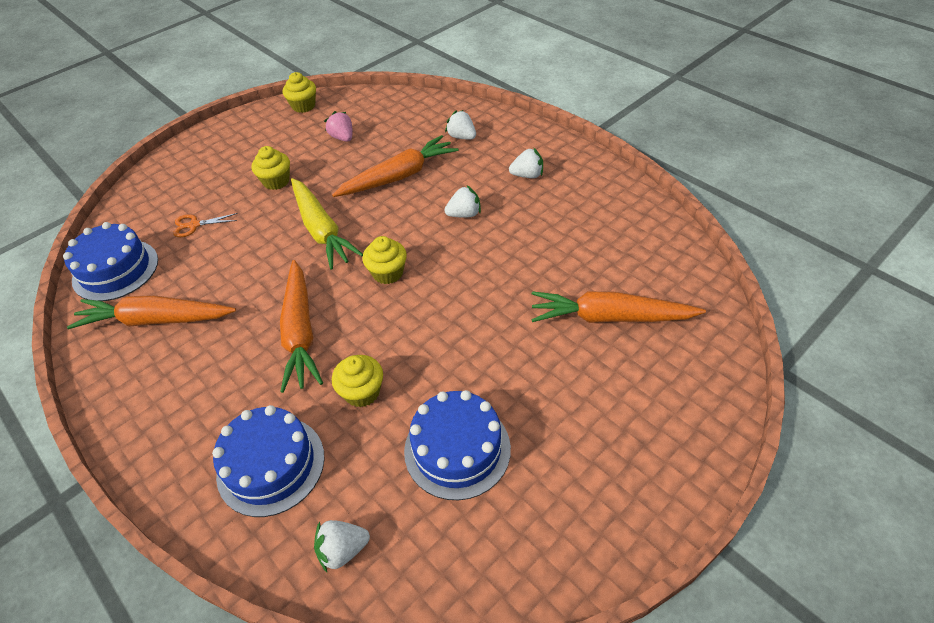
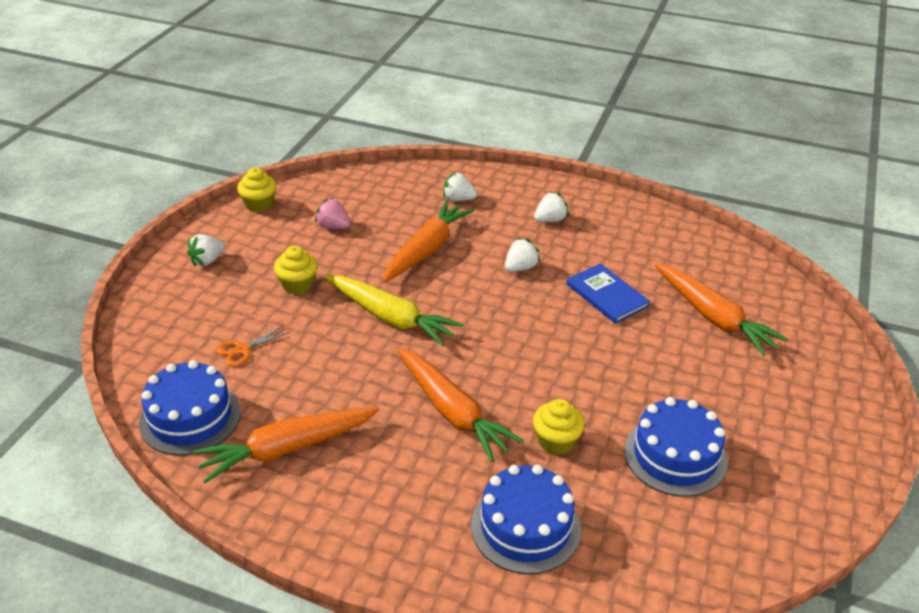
camera: 30 degrees left, 10 degrees down
white strawberry [314,520,370,572] -> white strawberry moved to [187,234,225,266]
yellow cupcake [362,236,407,284] -> none
orange carrot [531,291,706,323] -> orange carrot turned 105 degrees counterclockwise [655,263,788,356]
none -> blue book [566,263,650,324]

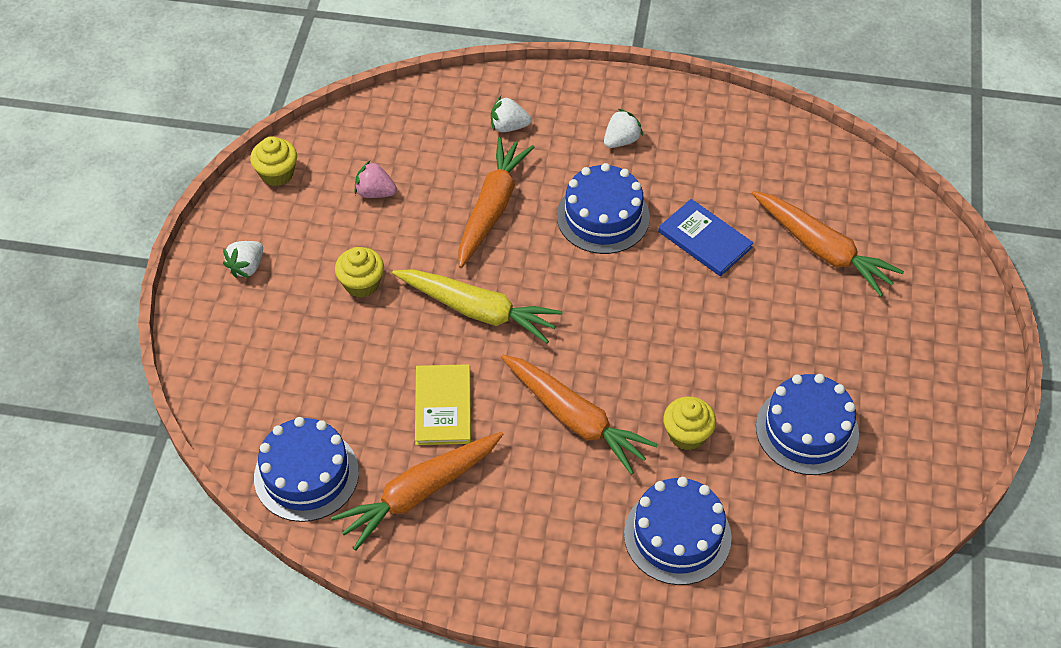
camera: 10 degrees left, 15 degrees up
orange scissors [216,326,290,366] -> none
white strawberry [505,238,540,272] -> blue cake [557,163,650,254]
none -> yellow book [415,364,471,445]

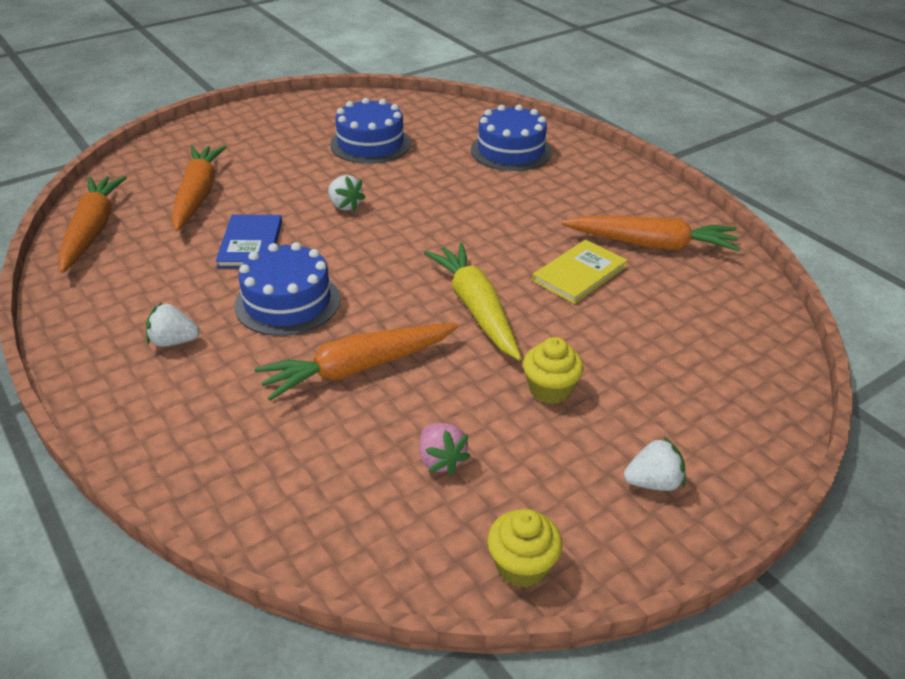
camera: 135 degrees left, 15 degrees down
blue cake [254,417,359,522] -> none
white strawberry [491,96,531,132] -> white strawberry moved to [328,175,366,212]
orange carrot [501,355,658,474] -> orange carrot moved to [58,176,127,273]
yellow cupcake [663,397,716,450] -> none

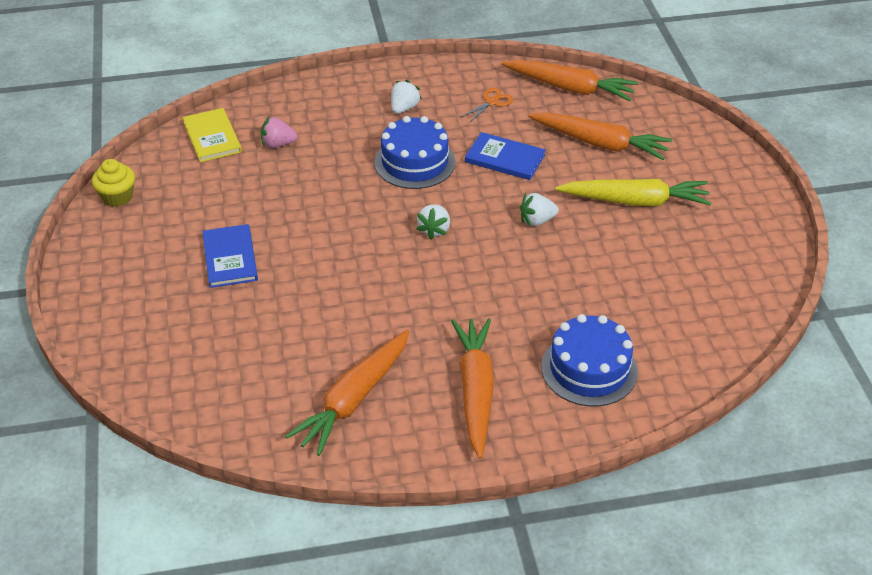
camera: 115 degrees right, 5 degrees up
orange carrot [254,323,459,401] -> orange carrot moved to [451,318,494,459]
blue cake [330,98,411,164] -> none
pink strawberry [419,423,471,475] -> pink strawberry moved to [261,117,298,148]
yellow carrot [424,243,522,361] -> yellow carrot moved to [555,179,711,206]
yellow cupcake [523,337,584,404] -> blue book [202,224,258,288]
yellow book [532,239,628,304] -> yellow book moved to [183,108,242,162]
white strawberry [624,437,686,491] -> white strawberry moved to [417,204,450,239]
none -> orange scissors [461,88,513,123]

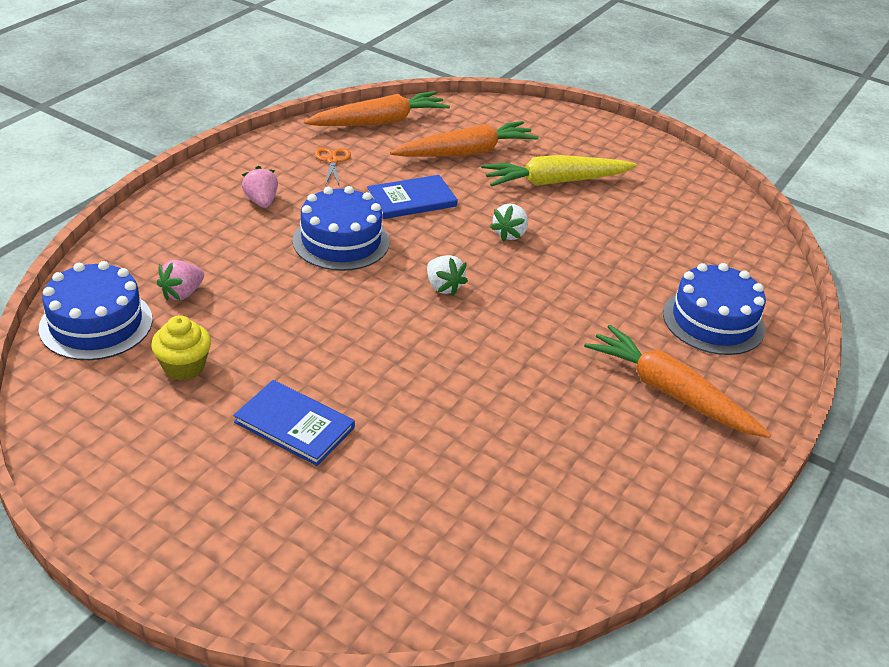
camera: 50 degrees left, 5 degrees down
yellow cupcake [92,159,135,207] -> yellow cupcake moved to [151,315,211,380]
yellow book [183,108,242,162] -> blue cake [39,261,152,360]
orange carrot [285,330,410,456] -> none
white strawberry [391,80,422,114] -> pink strawberry [242,166,278,208]
yellow carrot [555,179,711,206] -> yellow carrot turned 150 degrees counterclockwise [481,155,637,187]

